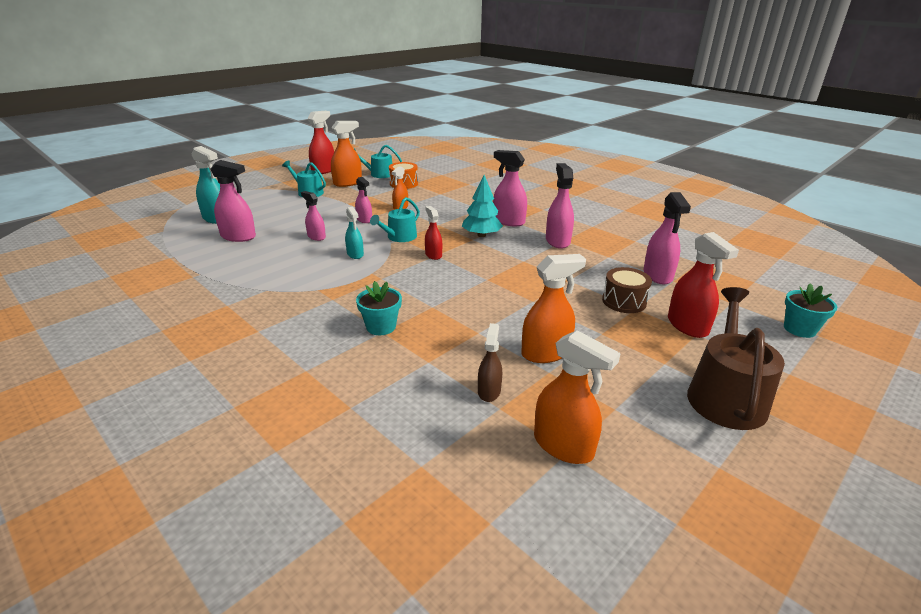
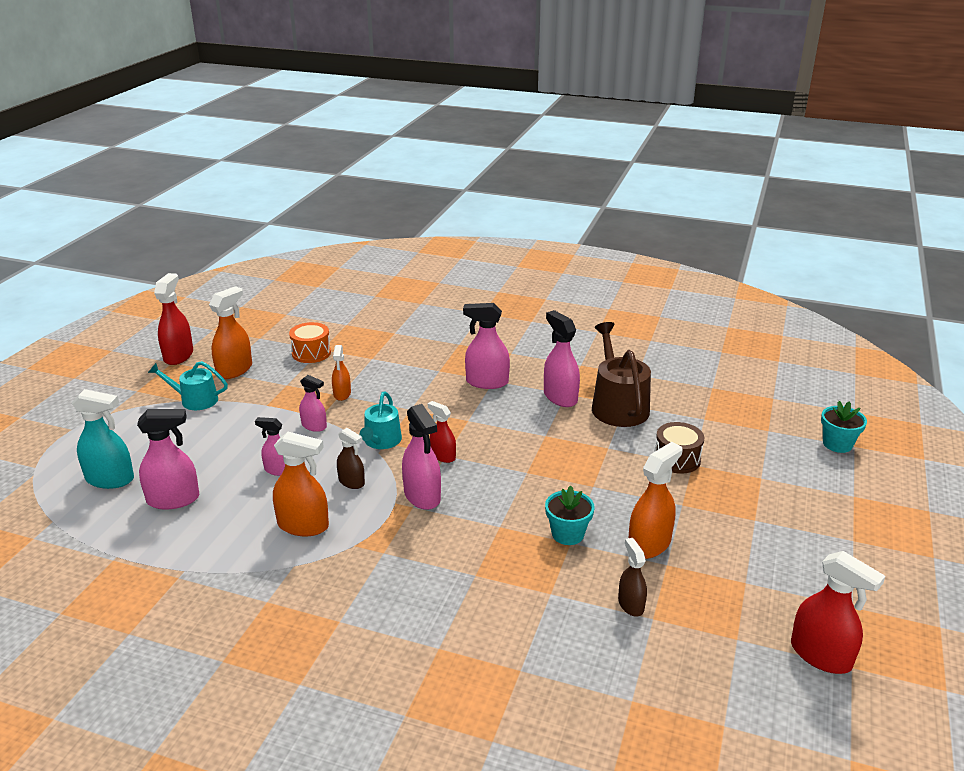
camera: 25 degrees left, 0 degrees up
turquoise spray bottle [345,207,364,259] -> brown spray bottle [337,428,365,489]
turquoise watering can [354,145,402,178] -> none
turquoise flower pot [356,281,402,335] -> turquoise flower pot moved to [545,485,595,545]
turquoise tree [462,175,503,237] -> none
orange spray bottle [534,330,621,464] -> orange spray bottle moved to [273,432,329,536]
pink spray bottle [644,192,691,284] -> pink spray bottle moved to [402,404,441,510]
red spray bottle [668,232,739,338] -> red spray bottle moved to [791,551,885,674]
brown watering can [687,287,785,430] -> brown watering can moved to [592,322,651,427]

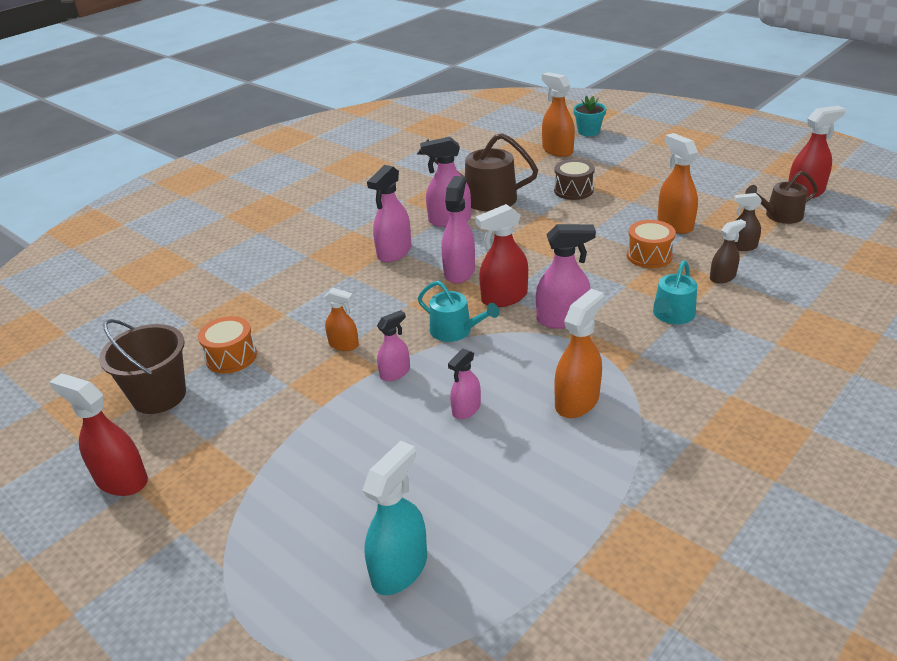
camera: 65 degrees left, 5 degrees up
pink spray bottle [137,409,200,510] -> pink spray bottle moved to [441,176,475,284]
turquoise watering can [148,361,228,410] -> turquoise watering can moved to [653,260,697,324]
orange spray bottle [209,286,252,379] -> orange spray bottle moved to [542,72,575,157]
brown spray bottle [337,428,365,489] -> brown spray bottle moved to [710,219,746,284]
red spray bottle [428,401,456,463] -> red spray bottle [475,204,528,307], size x1.63
turquoise flower pot [545,485,595,545] -> orange drum [627,220,676,268]
none -> brown bucket [99,319,186,414]
none -> brown watering can [745,171,818,224]

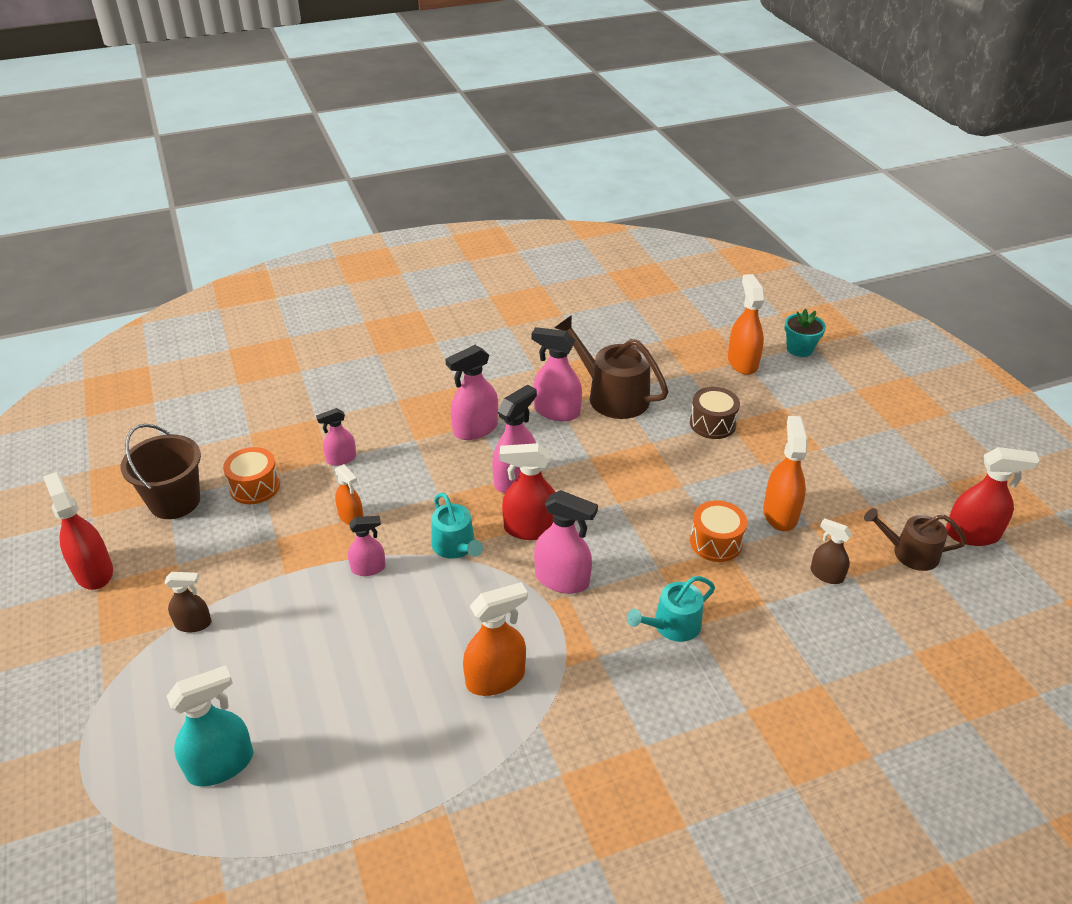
camera: 25 degrees right, 5 degrees up
pink spray bottle [448,348,481,419] -> pink spray bottle moved to [316,408,356,466]
brown spray bottle [710,219,746,284] -> brown spray bottle moved to [165,572,211,632]

